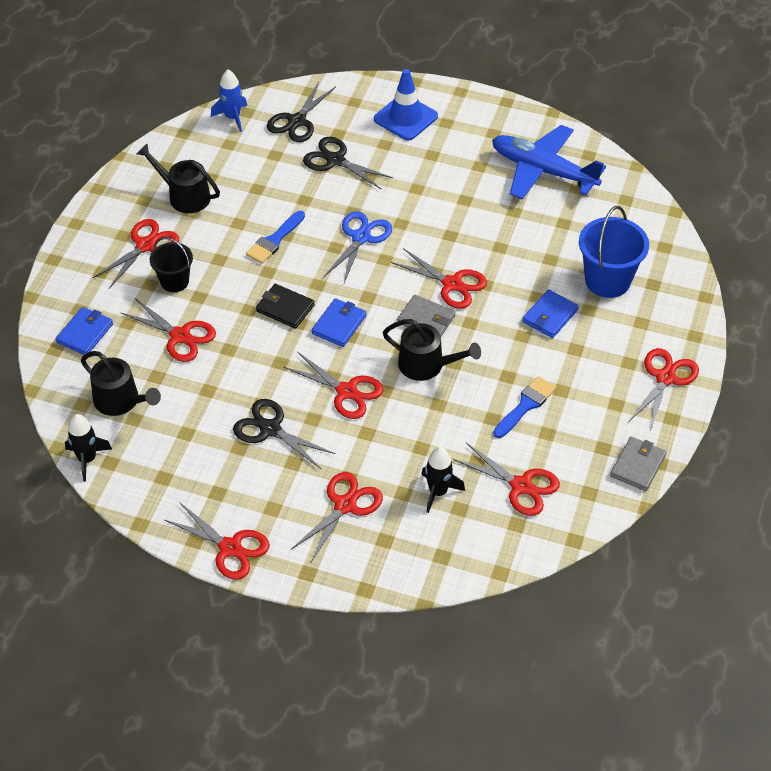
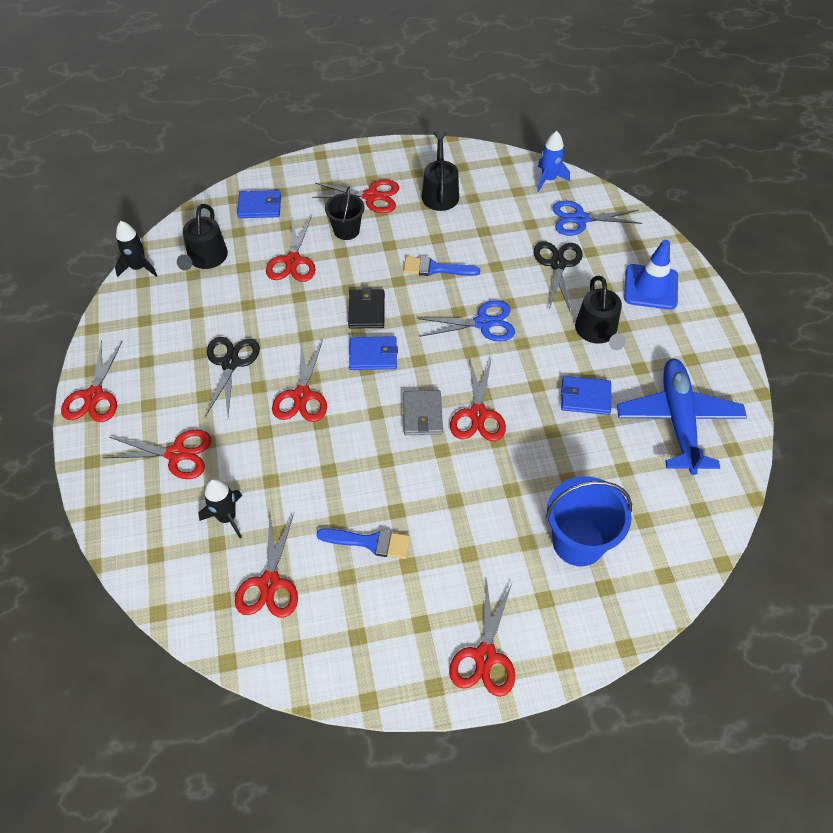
camera: 60 degrees right, 5 degrees up
black scissors [267,81,336,142] -> blue scissors [552,201,642,236]
black watering can [383,319,481,381] -> black watering can moved to [575,276,626,350]
blue wallet [522,289,579,338] -> blue wallet moved to [561,376,611,415]
grey wallet [610,437,666,491] -> none
red scissors [629,348,699,432] -> red scissors turned 105 degrees clockwise [449,579,515,697]

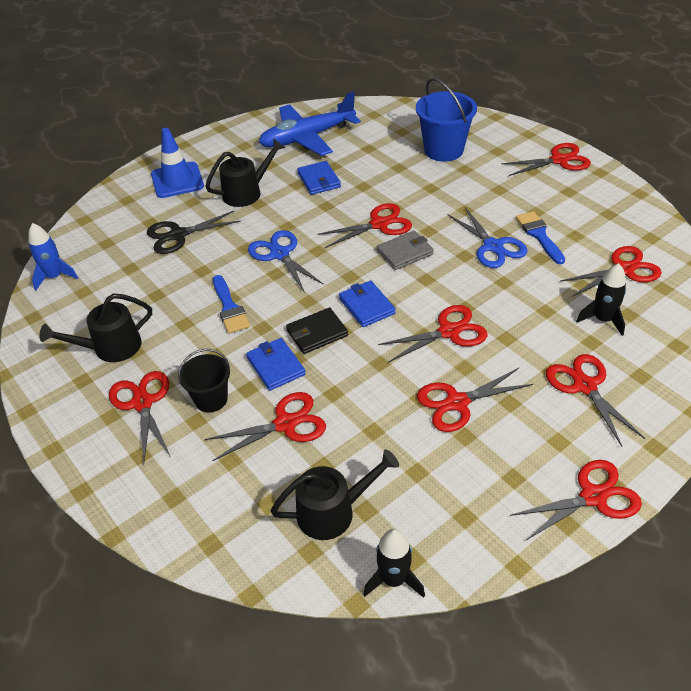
camera: 115 degrees left, 10 degrees down
black scissors [205,337,260,417] -> red scissors [417,368,533,432]
blue wallet [237,190,281,218] -> blue wallet moved to [246,338,306,391]
blue scissors [552,201,642,236] -> blue scissors moved to [448,207,527,268]

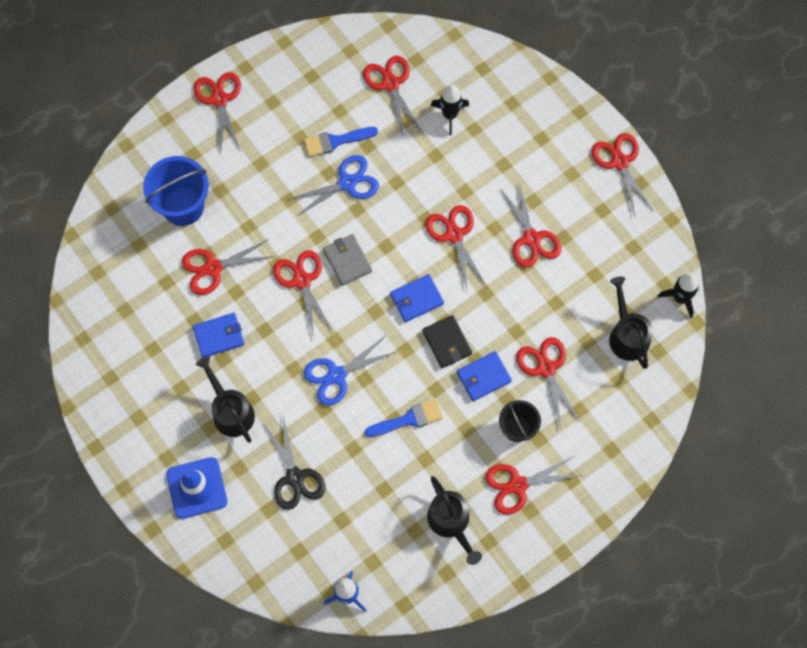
camera: 90 degrees left, 25 degrees up
blue plane [259,91,361,156] -> none
red scissors [546,354,645,446] -> red scissors moved to [182,239,275,295]

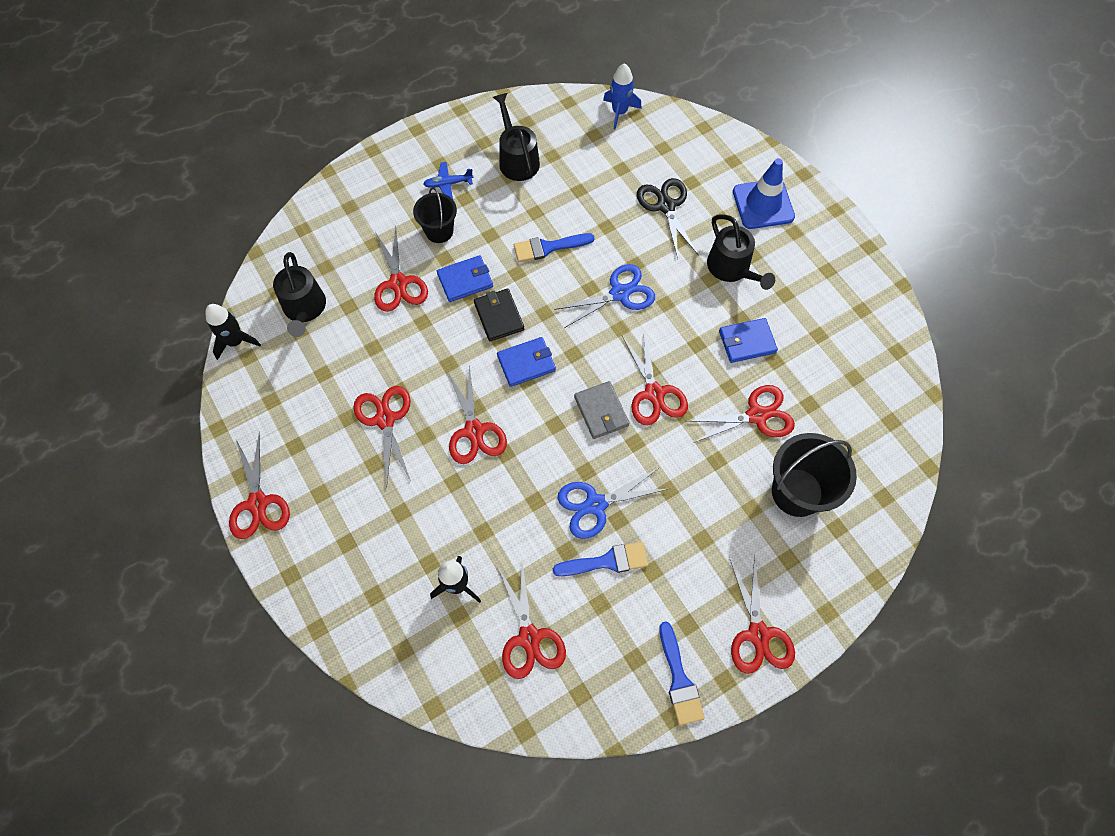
camera: 175 degrees left, 5 degrees down
blue bucket [143,156,209,226] -> black bucket [772,433,857,517]
red scissors [485,455,582,515] -> blue plane [423,162,473,199]
none -> blue brush [659,622,705,725]

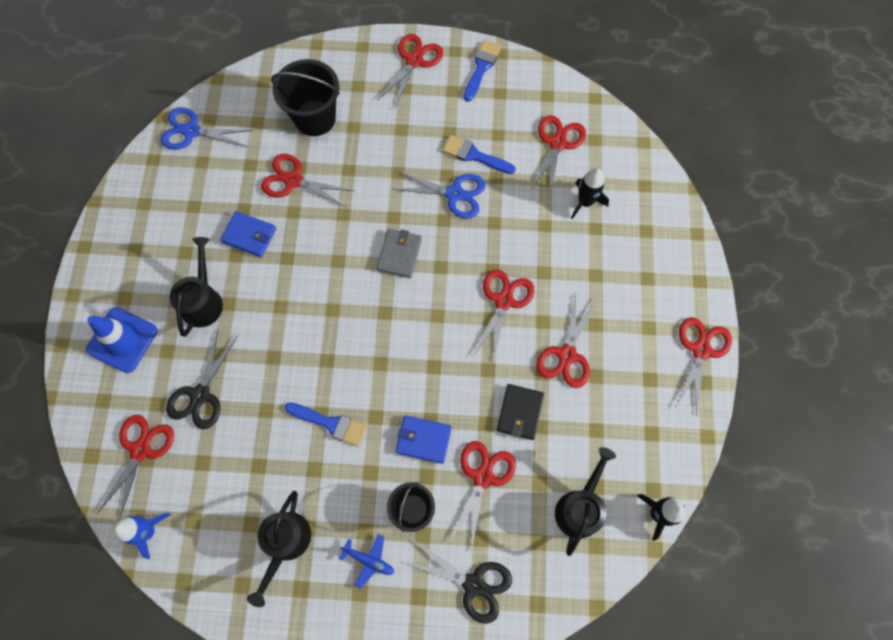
camera: 145 degrees left, 5 degrees up
black wallet [474,288,524,341] -> black wallet moved to [497,384,544,440]
blue wallet [497,337,556,387] -> none
blue scissors [554,264,655,328] -> blue scissors moved to [161,107,253,150]
red scissors [622,332,688,426] -> red scissors moved to [96,415,174,520]
none -> black scissors [404,539,512,624]

